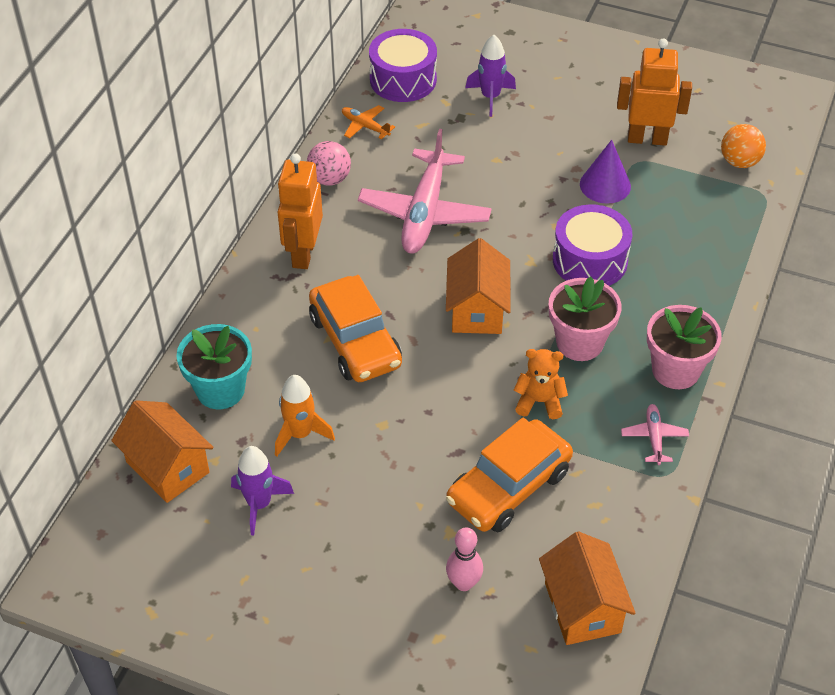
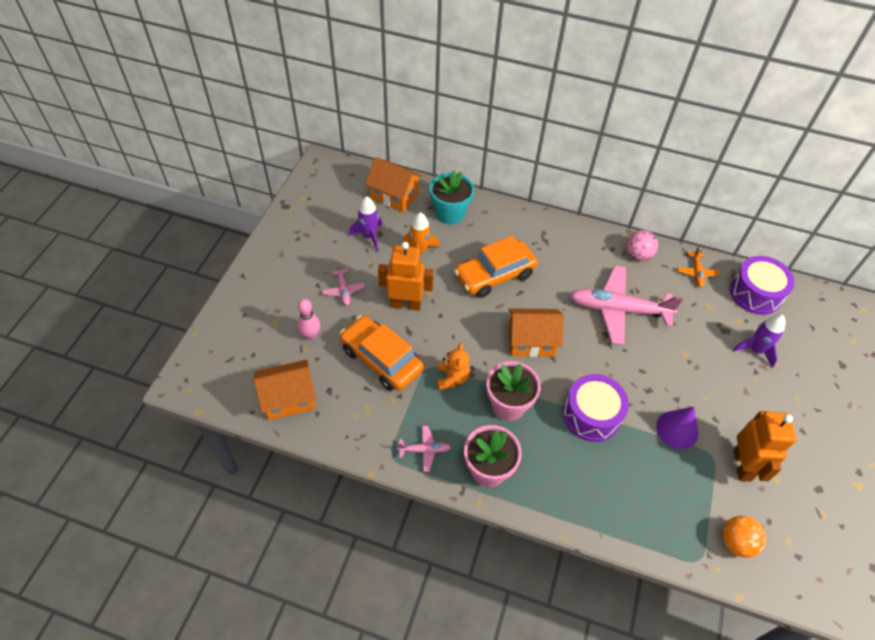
camera: 85 degrees right, 5 degrees up
orange house [111,400,214,503] -> orange house turned 75 degrees clockwise [365,157,422,212]
orange robot [277,153,323,269] -> orange robot moved to [378,242,434,311]
orange plane [342,105,395,139] -> orange plane turned 150 degrees clockwise [677,246,719,287]
none -> pink plane [322,263,365,306]

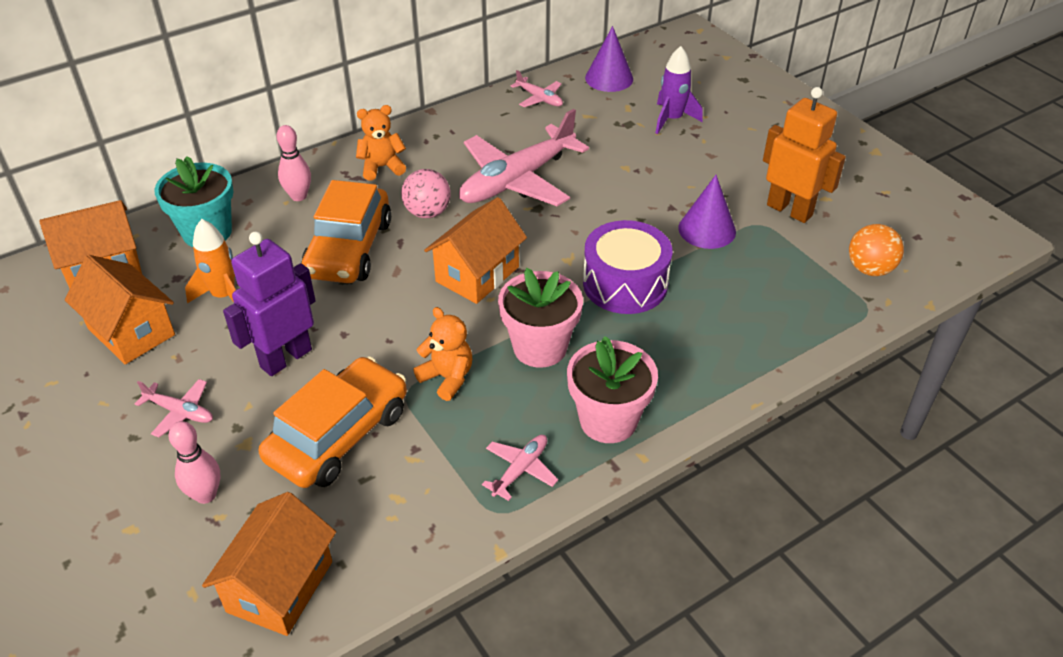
camera: 50 degrees left, 10 degrees down
orange car [340,316,424,391] -> orange car turned 135 degrees clockwise [259,356,407,488]
purple rocket [349,196,383,252] -> orange house [65,255,175,364]
orange robot [378,242,434,311] -> purple robot [223,231,316,376]
pink ball [626,230,658,261] -> pink ball moved to [401,169,451,218]
orange plane [677,246,719,287] -> pink plane [511,70,563,107]
purple drum [730,256,795,315] -> purple cone [585,26,633,92]
none -> pink bowling pin [277,125,311,201]
none -> orange teddy bear [356,105,406,181]

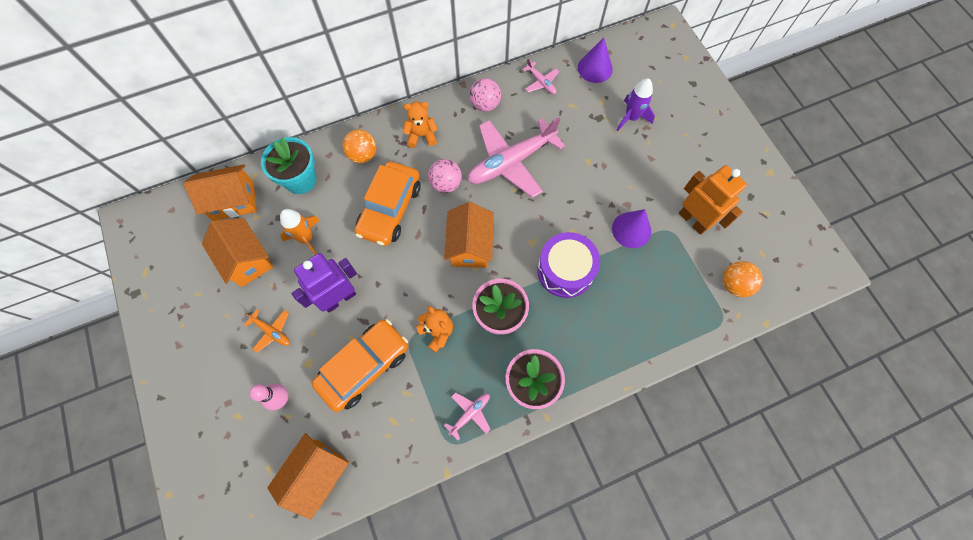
camera: 10 degrees right, 25 degrees up
pink plane [135,379,213,437] -> orange plane [244,309,290,353]
pink bowling pin [277,125,311,201] -> orange ball [342,129,376,163]
orange house [424,197,527,304] -> orange house turned 45 degrees counterclockwise [444,202,494,268]
none -> pink ball [469,78,501,112]

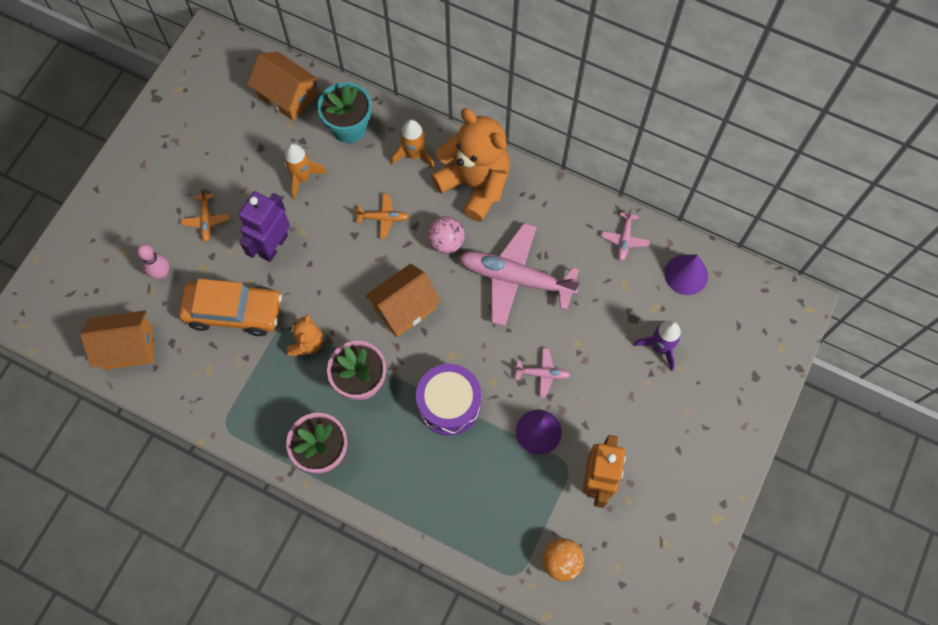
camera: 50 degrees right, 0 degrees up
orange house [202,218,273,287] -> none
purple robot [292,253,357,312] -> purple robot turned 75 degrees counterclockwise [239,191,290,262]
orange ball [342,129,376,163] -> orange rocket [391,119,435,169]
orange car [354,161,421,246] -> orange plane [355,194,409,239]
orange teddy bear [403,102,438,148] -> orange teddy bear [431,108,510,222], size x2.06
pink plane [444,392,491,440] -> pink plane moved to [514,348,570,398]
pink ball [469,78,501,112] -> none

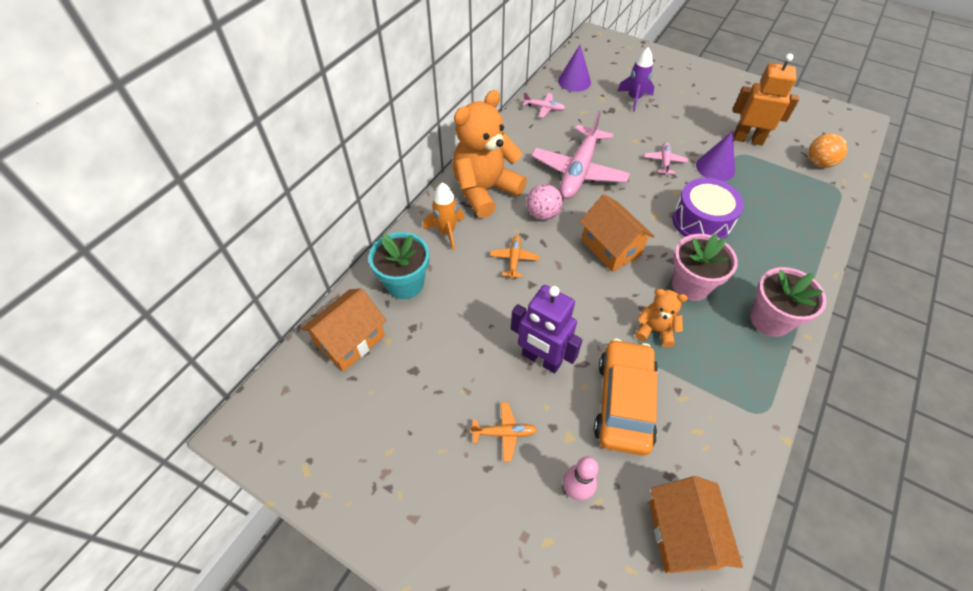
camera: 85 degrees left, 15 degrees down
orange rocket [284,143,327,200] -> none

